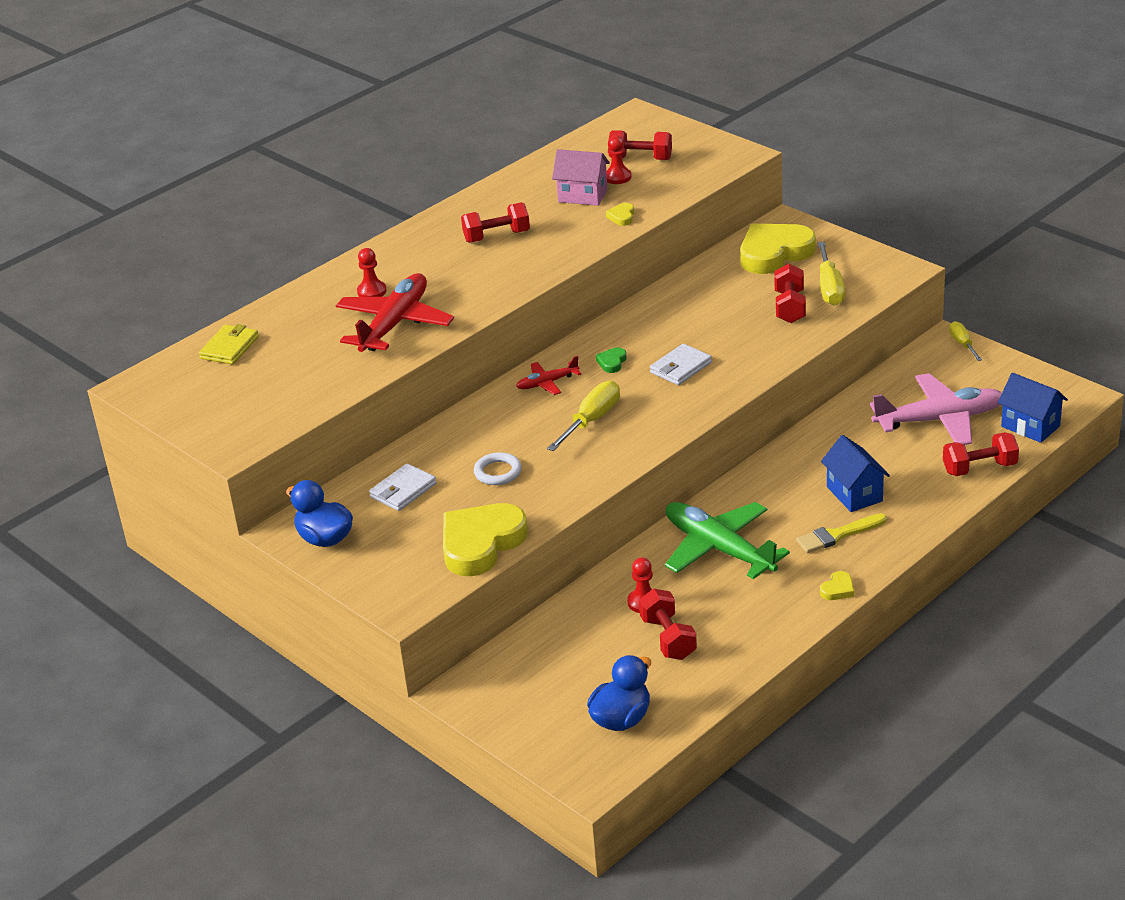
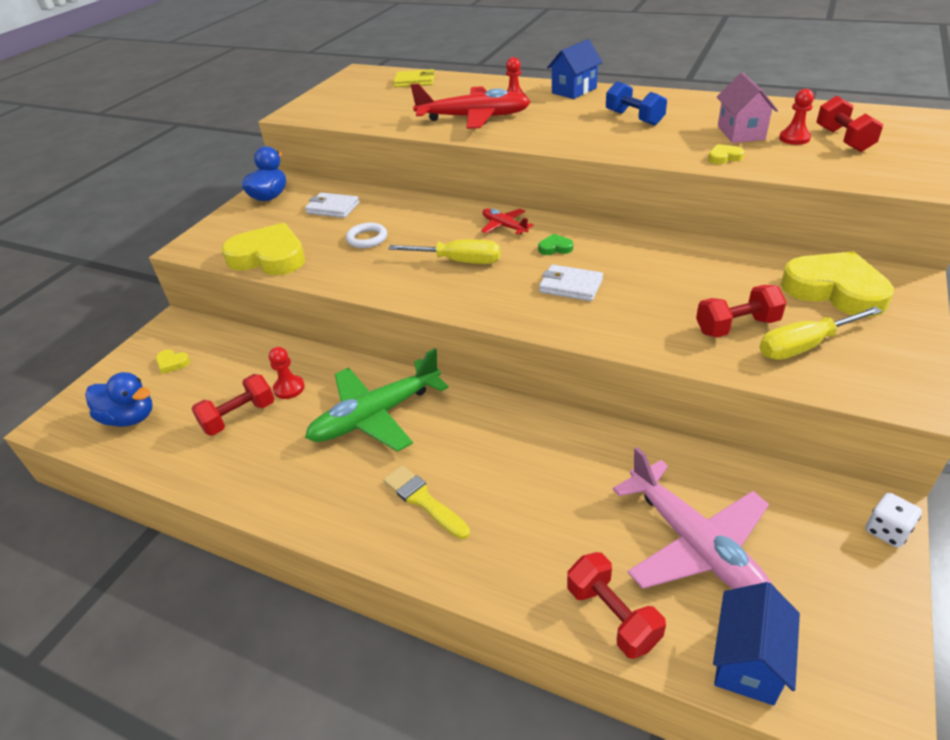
camera: 70 degrees right, 5 degrees up
red dumbbell [461,202,530,243] -> blue dumbbell [606,81,667,126]
green plane [665,502,790,579] -> green plane turned 150 degrees counterclockwise [305,348,449,452]
yellow heart [820,571,854,600] -> yellow heart moved to [156,350,190,374]
blue house [821,435,890,512] -> blue house moved to [547,39,603,99]
yellow screwdriver [949,321,982,361] -> white dice [866,493,922,548]

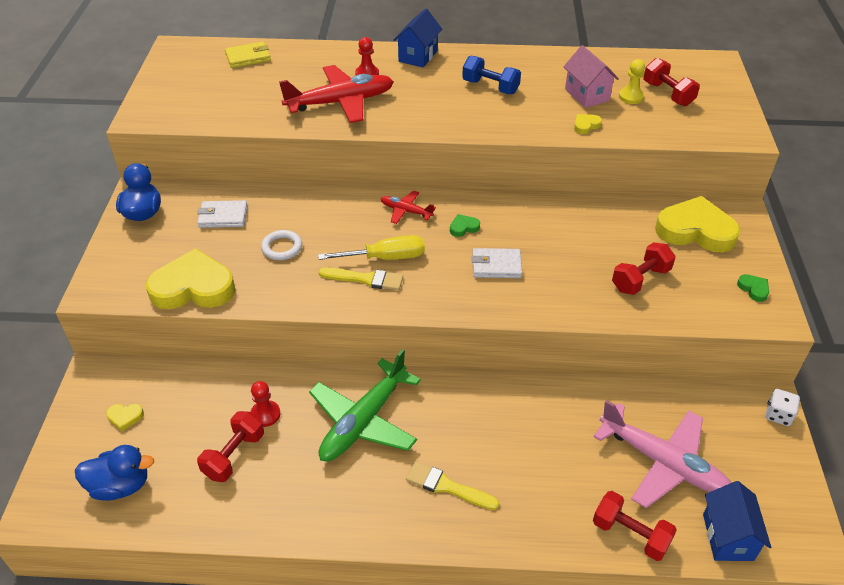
camera: 25 degrees left, 5 degrees up
yellow screwdriver [759,306,882,360] -> none
red pawn [779,89,814,145] -> yellow pawn [619,59,645,104]
none -> yellow brush [319,268,403,291]
none -> green heart [737,274,769,302]

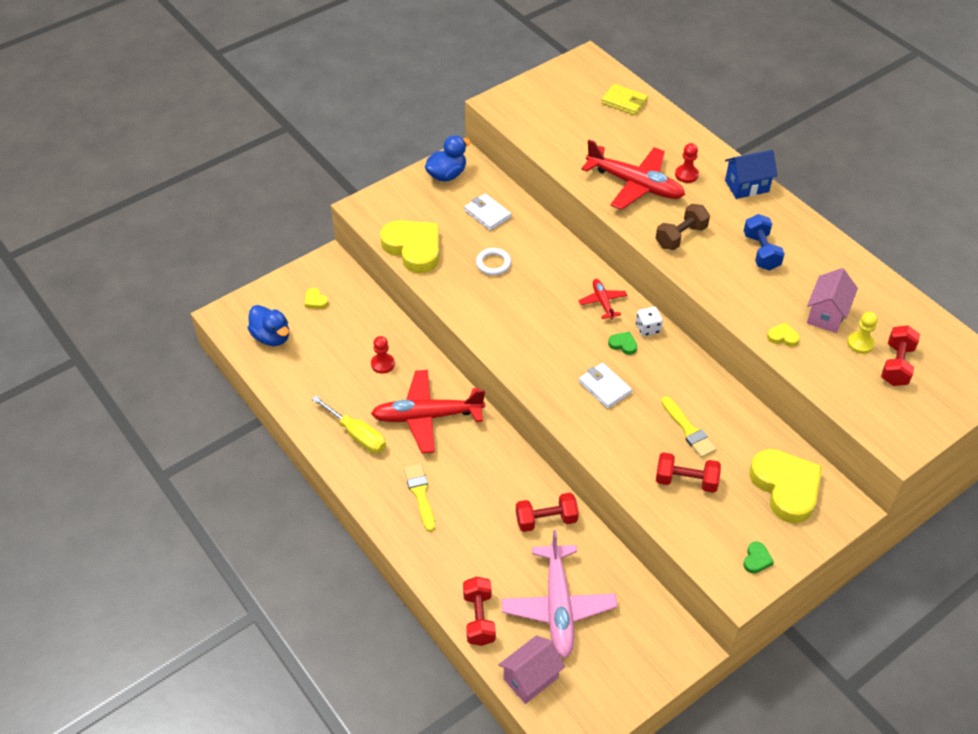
camera: 50 degrees right, 5 degrees up
red dumbbell [197,411,264,482] -> red dumbbell moved to [516,493,579,532]
green plane [309,349,421,461] -> red plane [371,370,485,453]
yellow screwdriver [318,235,425,260] -> yellow screwdriver moved to [312,396,386,453]
yellow brush [319,268,403,291] -> yellow brush moved to [661,396,717,458]
blue house [703,481,771,561] -> pink house [499,635,565,704]
white dice [765,389,800,426] -> white dice moved to [636,307,663,336]
none -> brown dumbbell [656,204,710,250]

